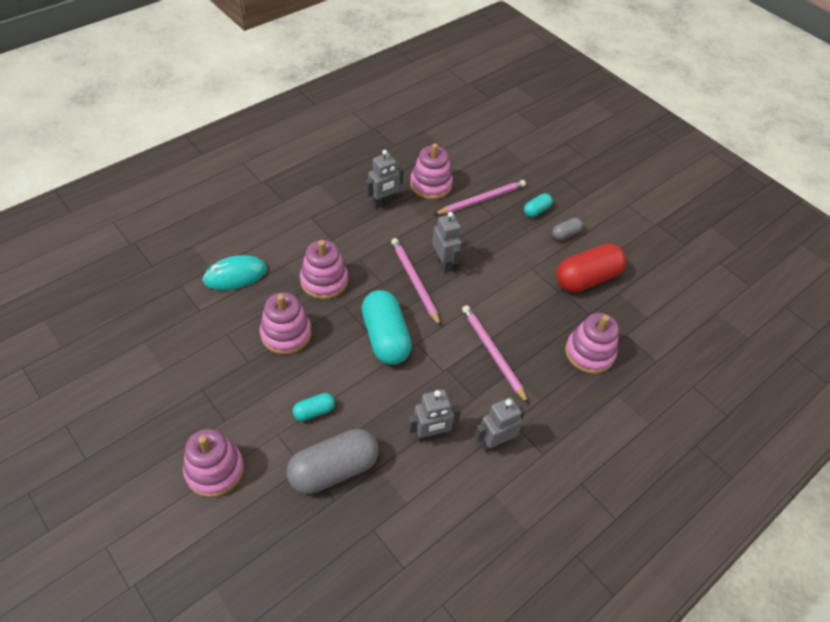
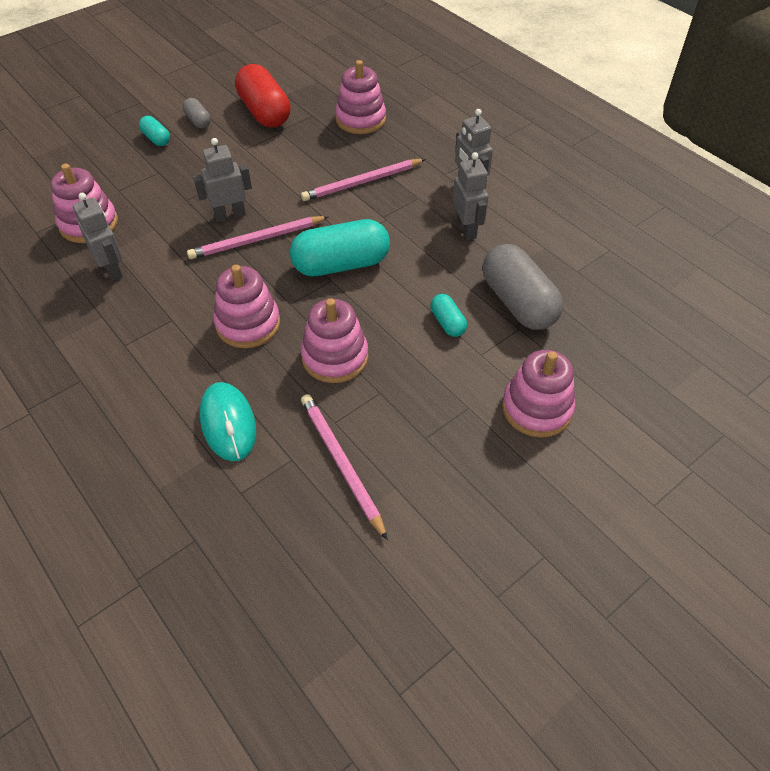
camera: 85 degrees left, 0 degrees up
pink pencil [434,180,526,215] -> pink pencil moved to [301,394,388,540]

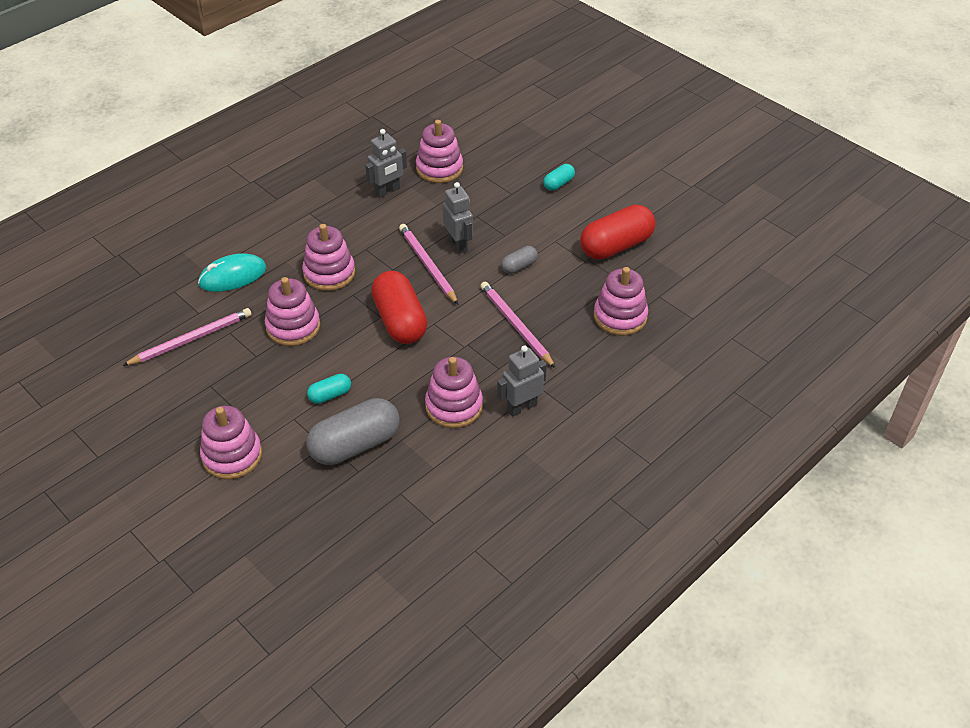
camera: 85 degrees right, 5 degrees down
grey capsule [183,98,211,128] -> grey capsule moved to [501,246,538,274]
turquoise capsule [290,219,390,276] -> red capsule [371,271,427,344]
grey robot [453,152,489,240] -> pink stacking toy [425,357,483,428]

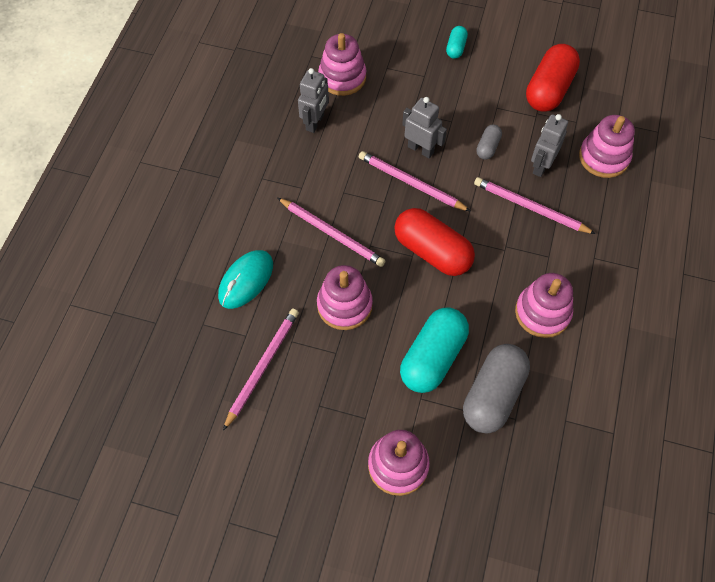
camera: 30 degrees left, 15 degrees up
pink stacking toy [302,224,355,291] -> pink pencil [278,198,385,267]
turquoise capsule [307,374,351,404] -> turquoise capsule [400,307,469,393], size x2.06
grey robot [497,345,547,417] -> grey robot moved to [531,114,568,177]

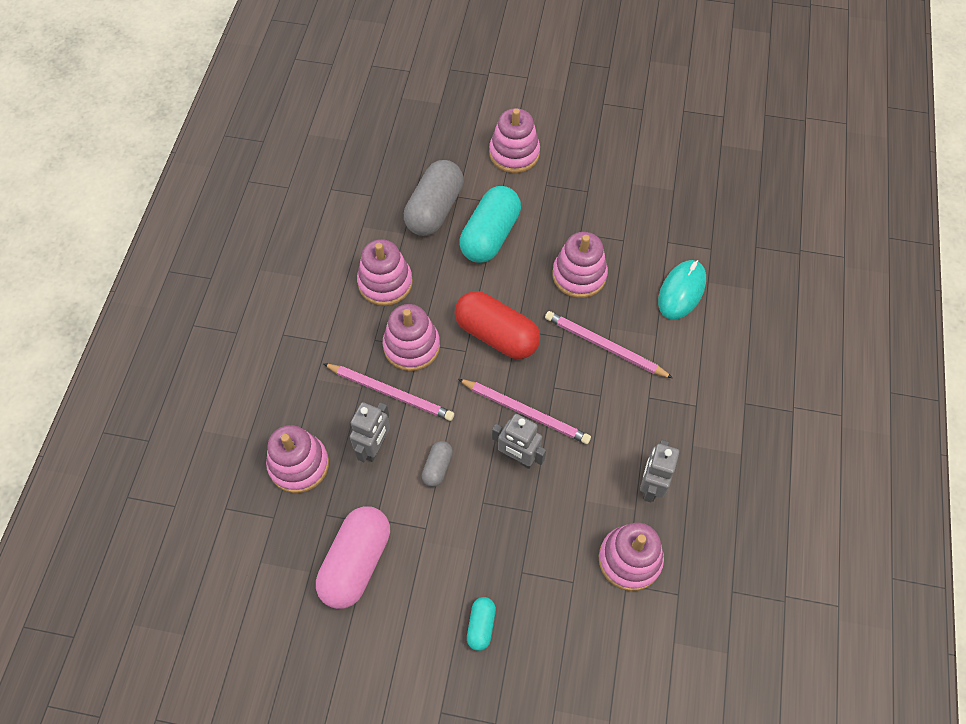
camera: 175 degrees right, 0 degrees up
pink pencil [223,309,299,431] -> none
red capsule [526,44,580,112] -> pink capsule [316,506,390,609]
none -> pink stacking toy [383,304,440,371]

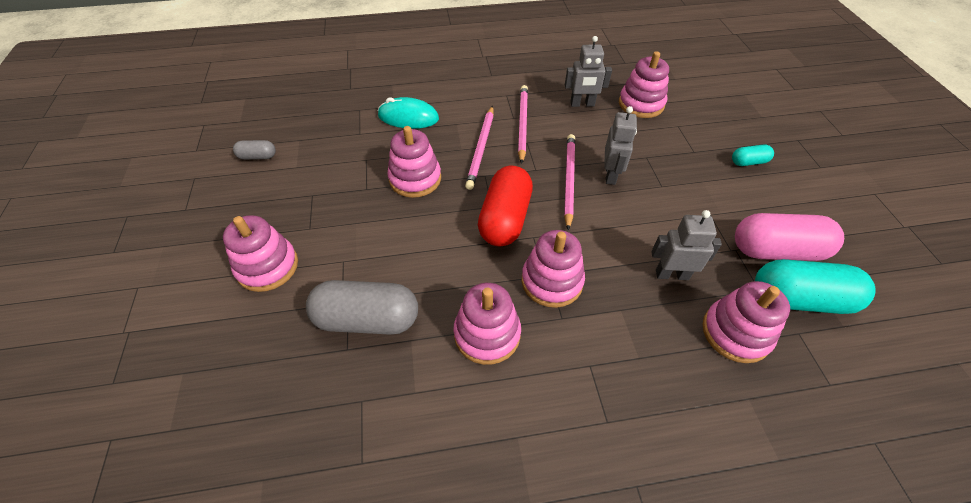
camera: 110 degrees left, 10 degrees down
pink pencil [323,363,454,421] -> pink pencil moved to [518,85,528,164]
grey capsule [422,441,453,487] -> grey capsule moved to [233,140,276,160]
turquoise capsule [460,186,521,263] -> turquoise capsule moved to [755,259,876,314]

